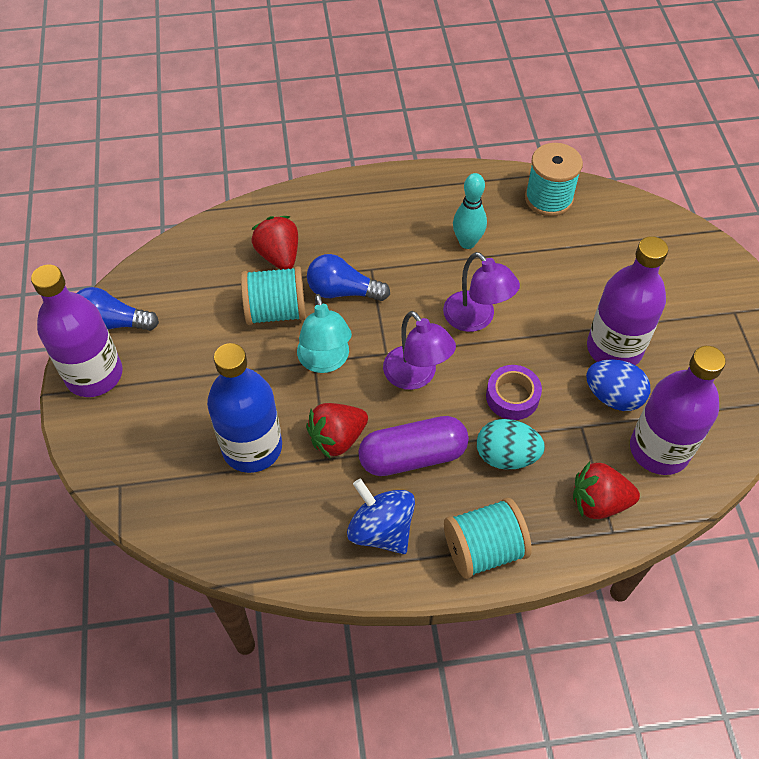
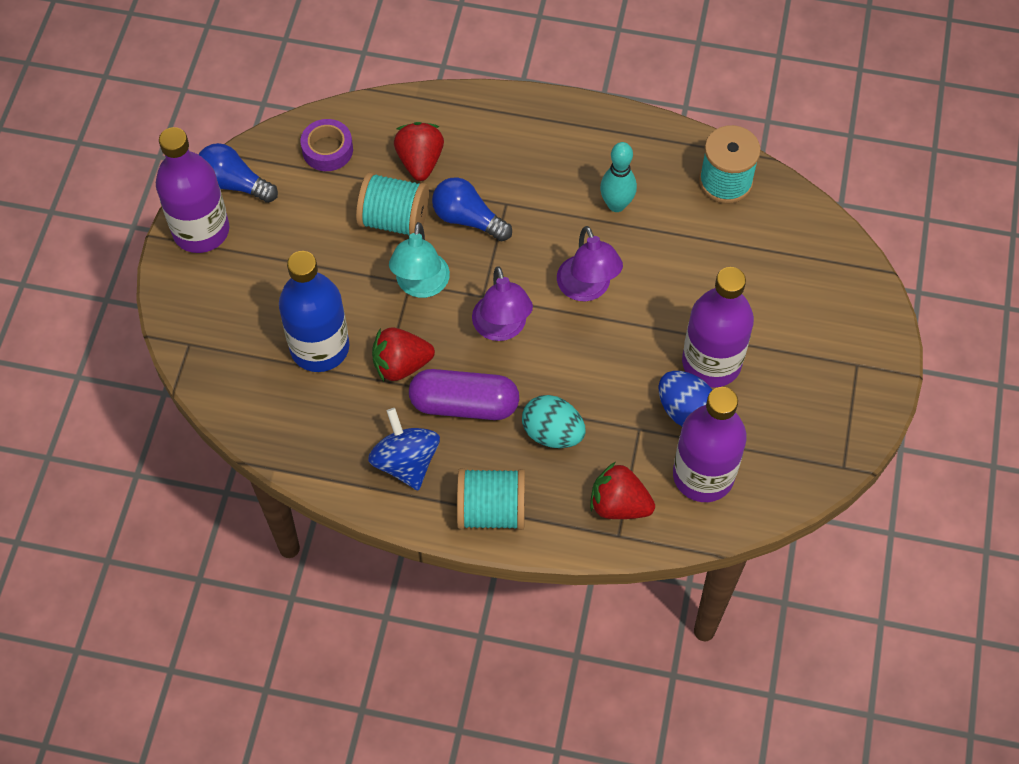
camera: 20 degrees right, 5 degrees up
purple tape [486,365,542,420] -> purple tape moved to [300,119,353,171]

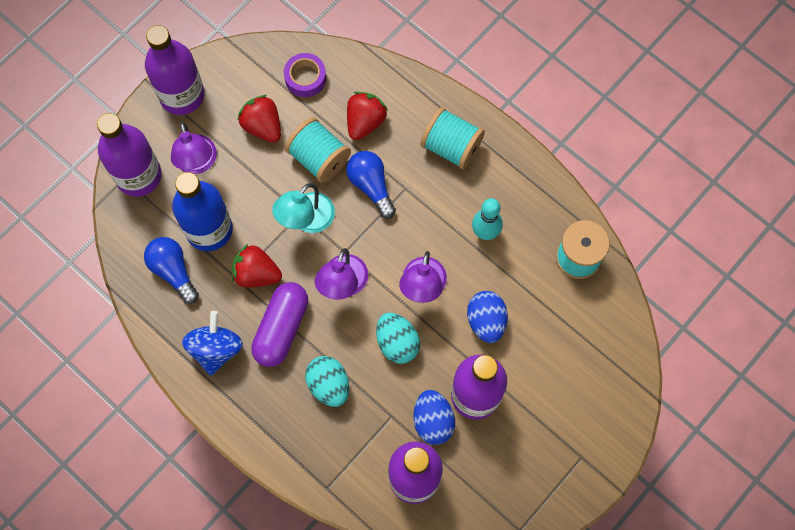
camera: 30 degrees right, 10 degrees up
blue light bulb [198,143,278,203] -> blue light bulb moved to [144,237,199,304]
purple capsule [409,369,519,420] -> purple capsule turned 75 degrees clockwise [251,282,308,367]
turquoise spool [457,468,525,530] -> turquoise spool moved to [420,107,485,169]
red strawberry [590,462,655,519] -> red strawberry moved to [238,95,281,143]
none -> purple bottle [97,113,162,197]
none -> purple lamp [171,121,217,174]
none -> turquoise egg [376,313,420,364]
none -> blue egg [467,291,508,343]

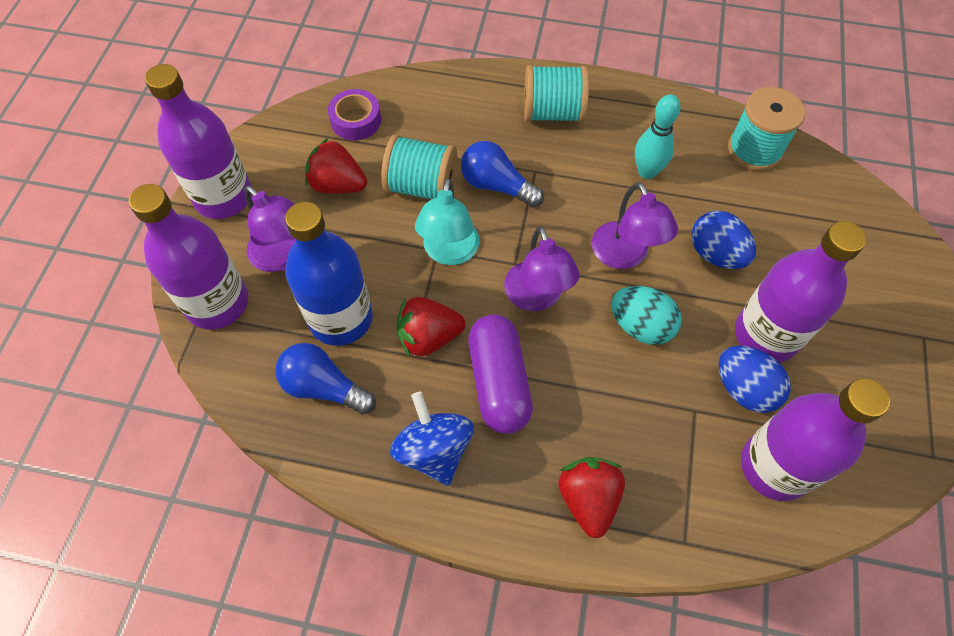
camera: 30 degrees left, 10 degrees down
turquoise egg [305,356,349,407] -> none
red strawberry [347,92,388,140] -> red strawberry moved to [558,457,625,538]

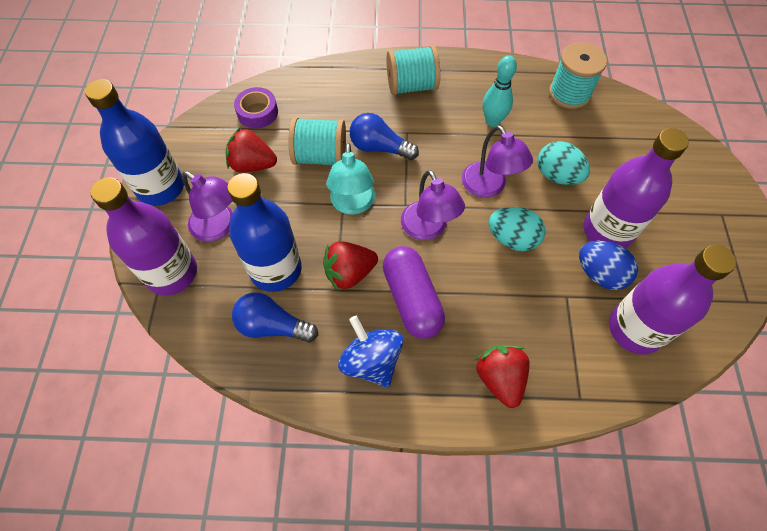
camera: 10 degrees left, 0 degrees up
purple bottle [145,64,252,219] -> blue bottle [85,79,184,206]
blue egg [691,211,756,269] -> turquoise egg [537,141,590,185]

